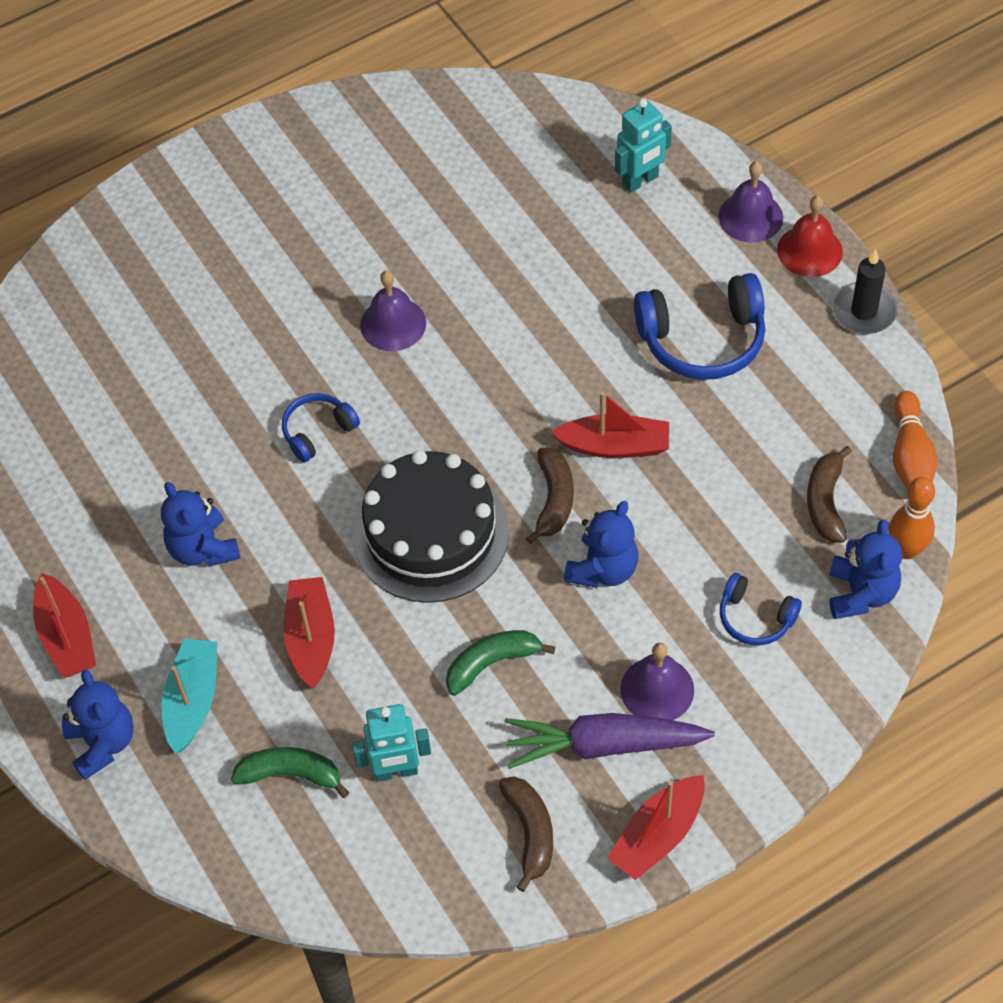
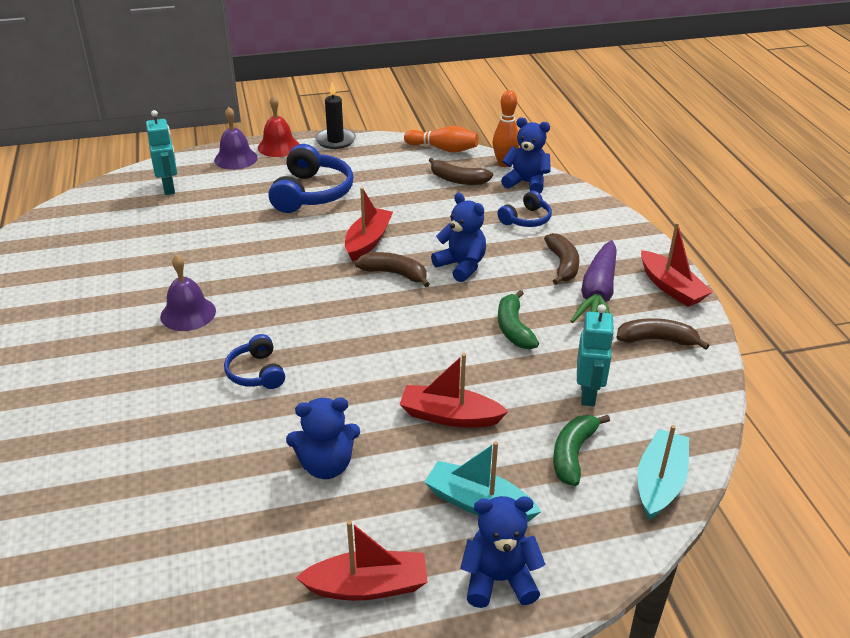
camera: 75 degrees left, 20 degrees down
black cake [353,450,509,603] -> none
purple bell [620,643,694,720] -> brown banana [544,233,579,285]
none -> turquoise boat [637,425,689,520]

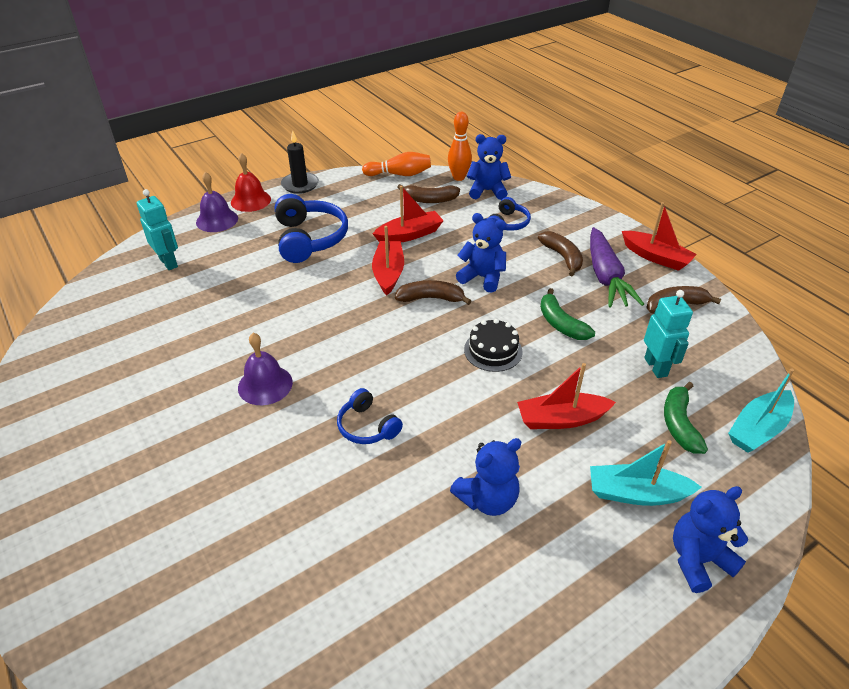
camera: 20 degrees left, 5 degrees up
red boat [296,520,428,601] -> red boat moved to [373,185,444,242]
turquoise boat [637,425,689,520] -> turquoise boat turned 135 degrees counterclockwise [728,368,794,453]
none -> black cake [464,319,523,372]

